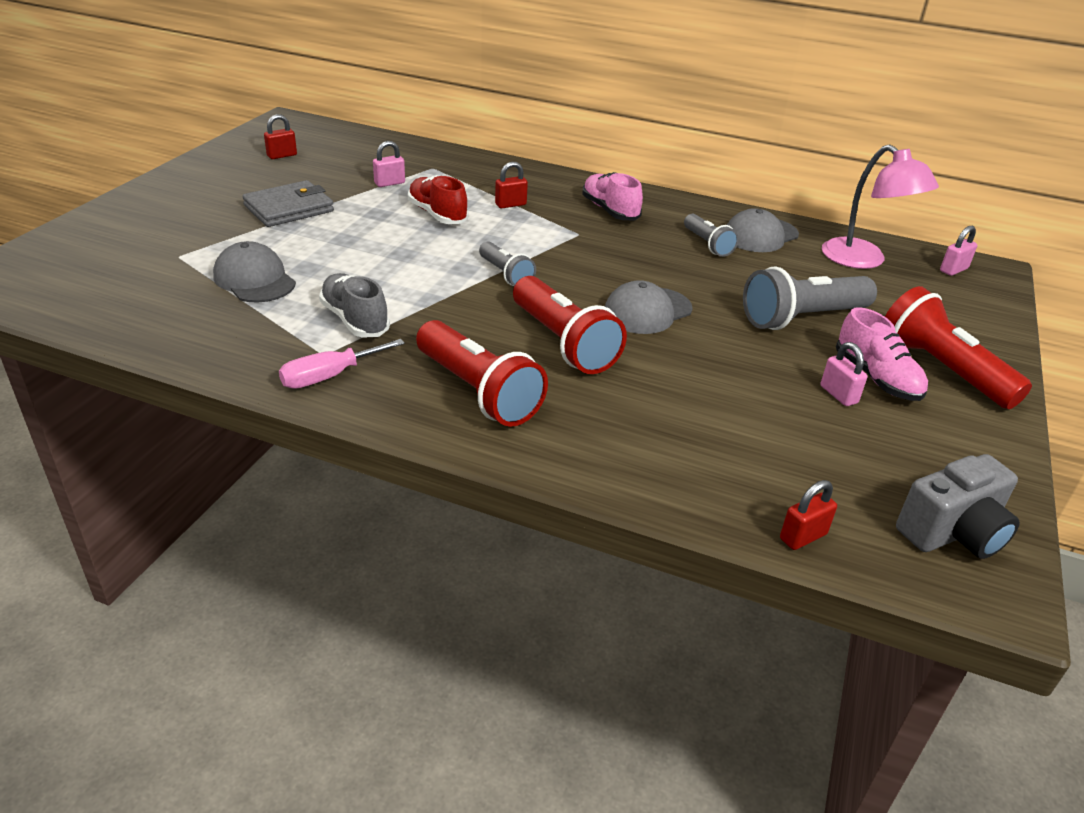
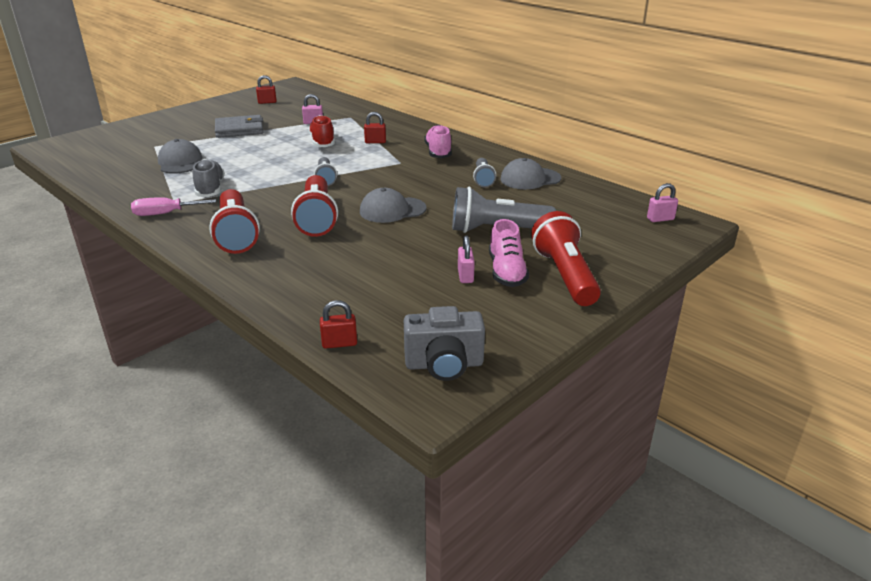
camera: 25 degrees right, 5 degrees down
pink lamp [822,144,939,269] -> none

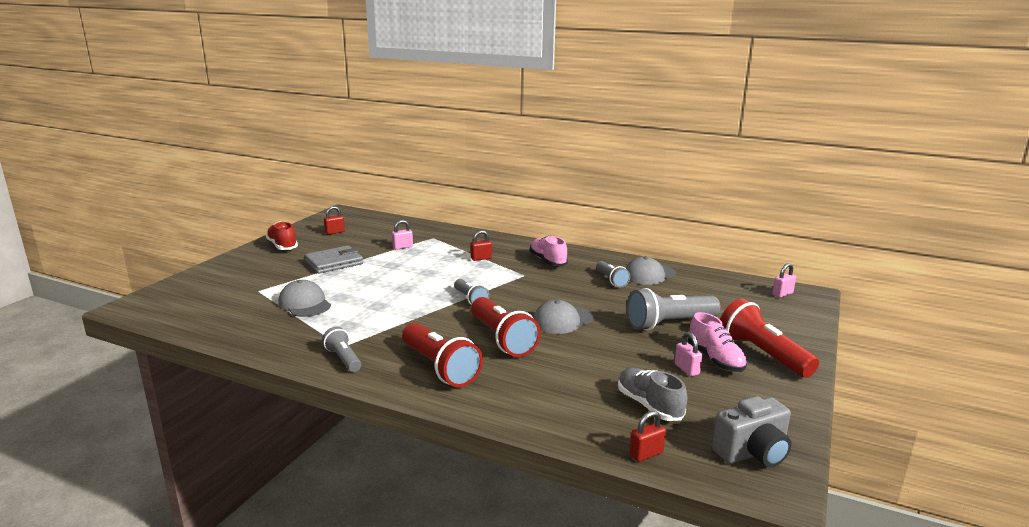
camera: 20 degrees left, 10 degrees down
pink screwdriver [131,197,216,216] -> grey flashlight [322,327,361,372]
grey shoe [193,159,225,197] -> grey shoe moved to [618,368,687,421]
red shoe [308,115,335,147] -> red shoe moved to [266,221,298,250]

